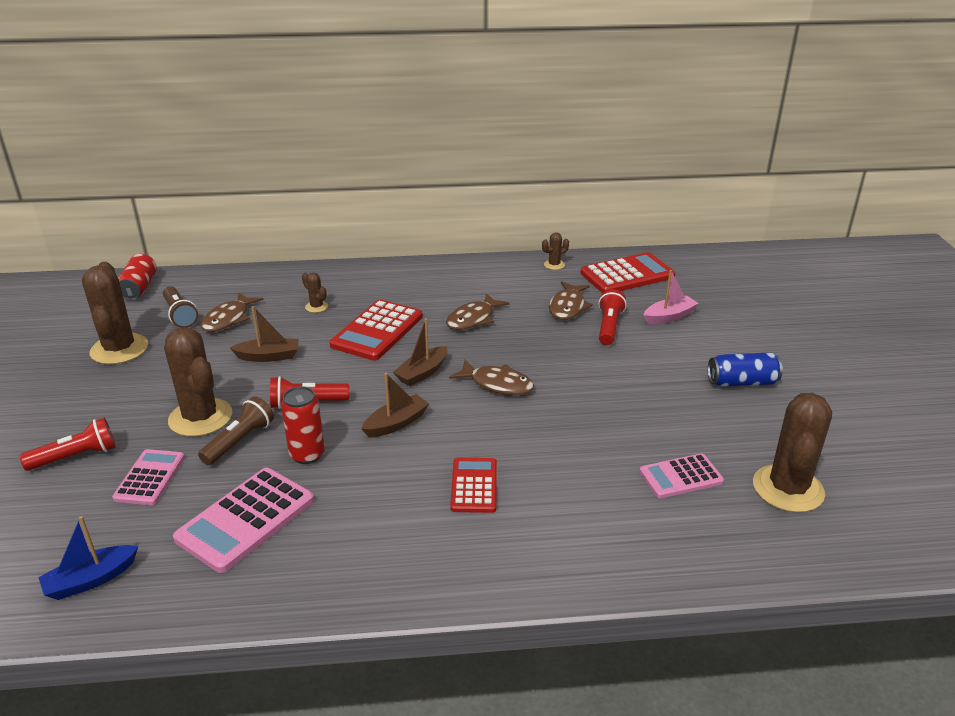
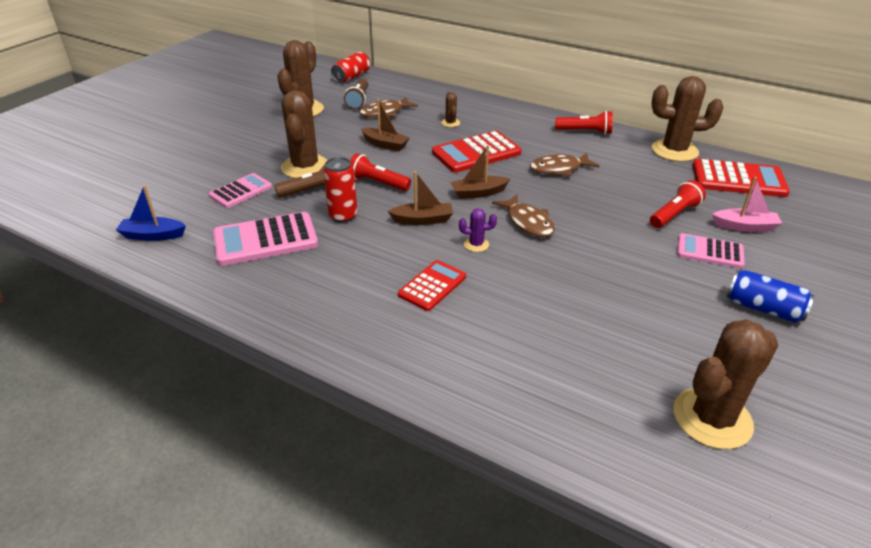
camera: 35 degrees right, 5 degrees up
red flashlight [20,418,116,471] -> red flashlight moved to [555,111,613,135]
brown cactus [542,232,569,270] -> brown cactus [651,76,724,162], size x2.24
brown fish [549,281,593,320] -> none
pink calculator [639,453,724,498] -> pink calculator moved to [677,233,745,268]
none -> purple cactus [459,208,497,252]

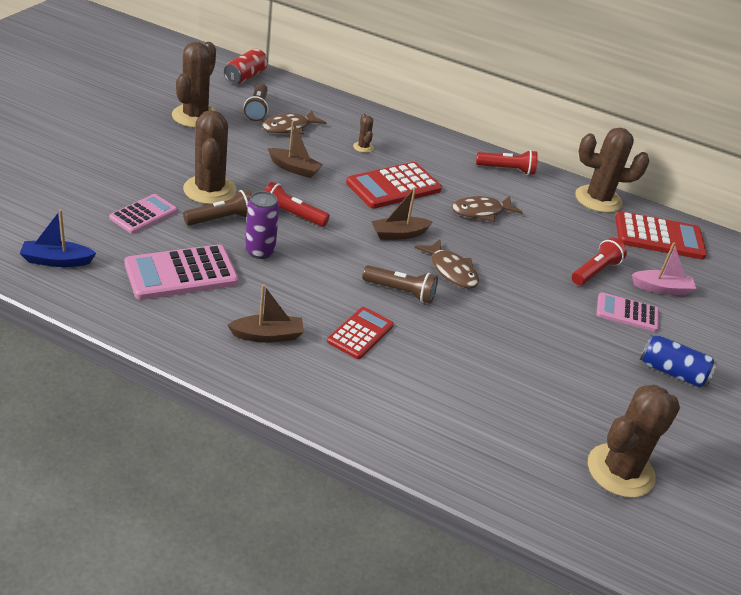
camera: 10 degrees left, 0 degrees up
red can [323,157,358,223] -> purple can [245,191,279,259]
brown boat [388,171,453,225] -> brown boat moved to [227,284,304,343]
purple cactus [459,208,497,252] -> brown flashlight [362,265,438,304]

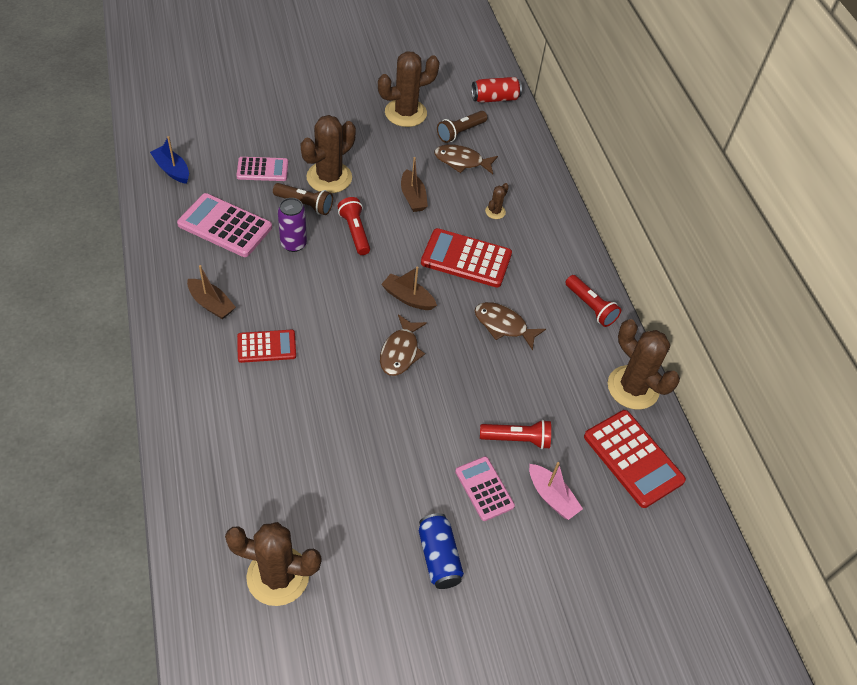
camera: 50 degrees right, 15 degrees up
brown flashlight [362,265,438,304] -> none

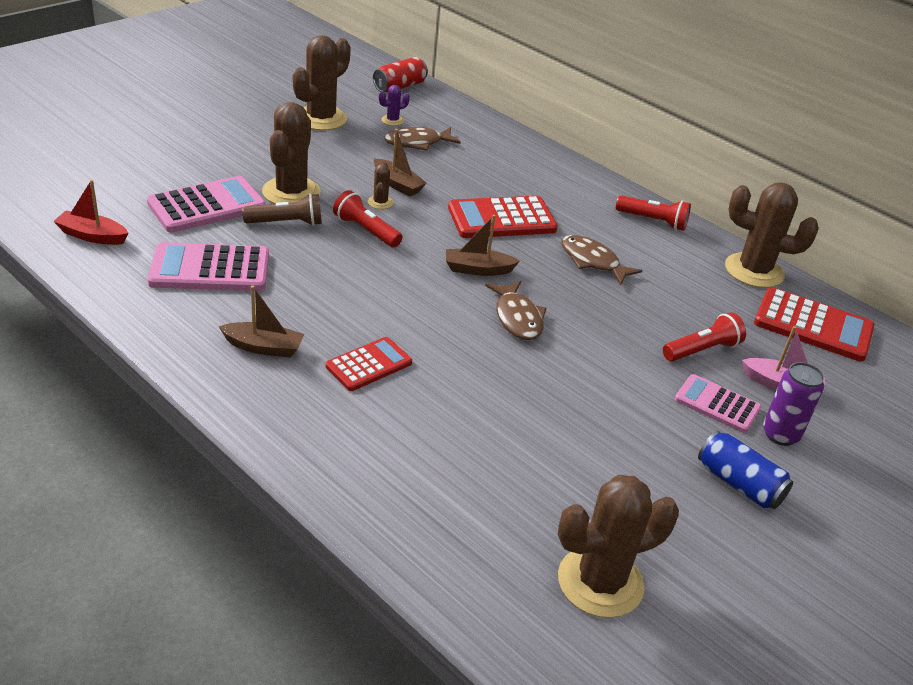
camera: 30 degrees left, 15 degrees down
blue boat [150,136,189,184] -> red boat [53,180,128,245]
pink calculator [236,157,288,181] -> pink calculator [147,176,266,233], size x1.59
purple can [278,198,307,252] -> purple can moved to [763,362,824,446]
brown flashlight [437,111,488,143] -> purple cactus [379,85,410,126]
brown fish [475,302,546,351] -> brown fish turned 45 degrees clockwise [561,235,642,286]
brown cactus [485,183,509,219] -> brown cactus moved to [368,162,393,209]

